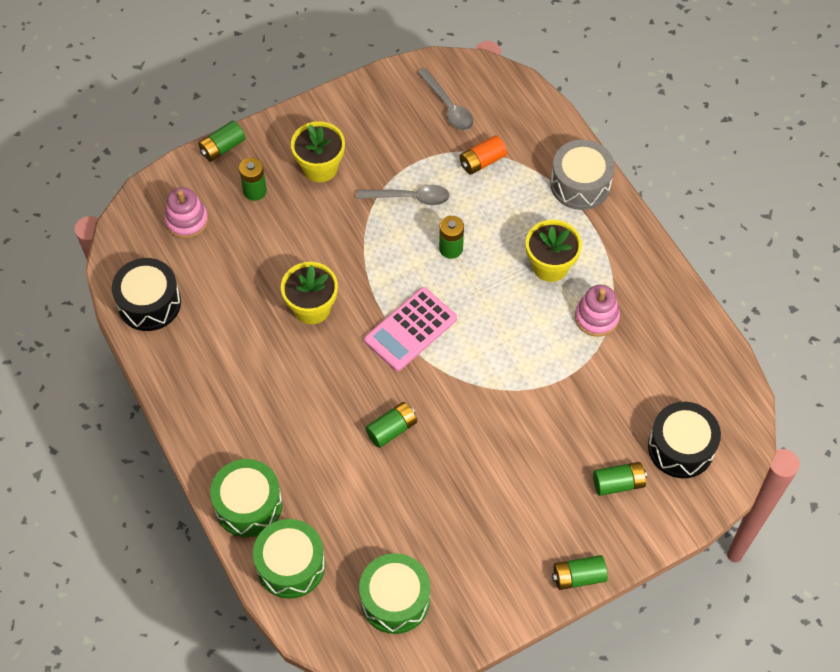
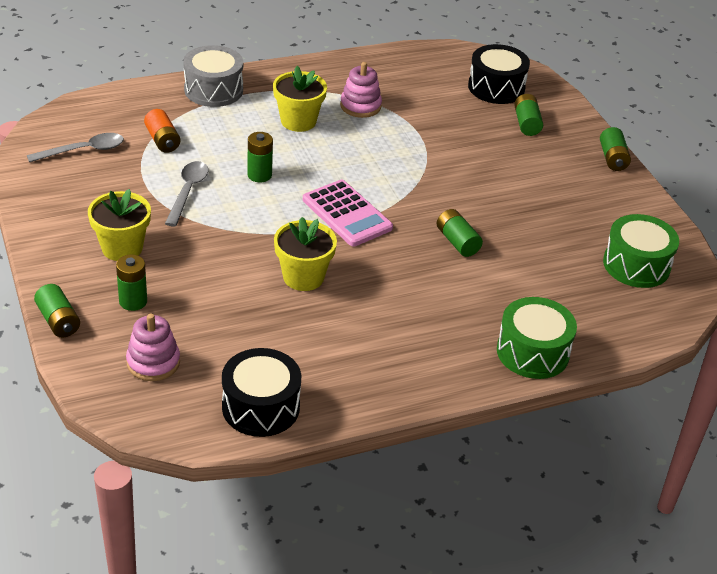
camera: 85 degrees left, 20 degrees down
green drum [253,519,325,599] -> none

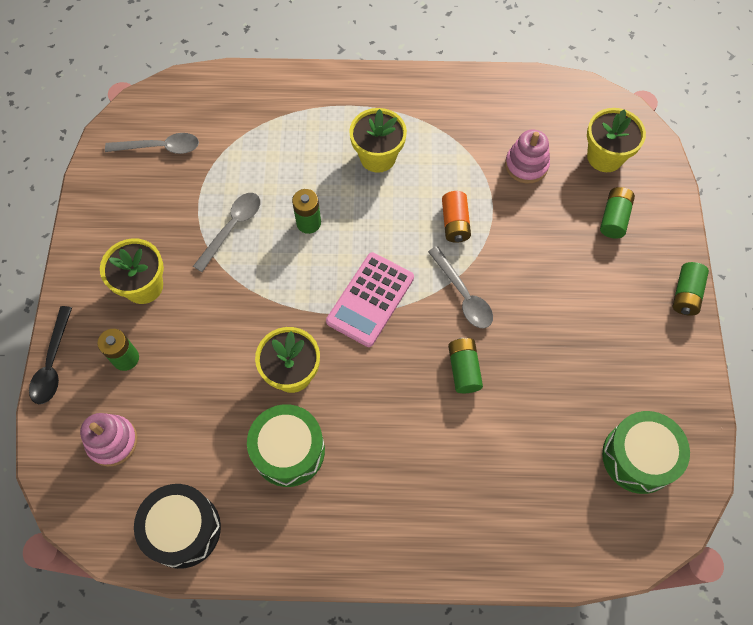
camera: 25 degrees right, 25 degrees up
green battery [34,284,80,337] -> black spoon [29,306,72,404]
orange battery [144,109,180,153] -> orange battery moved to [442,191,471,243]
grey drum [183,45,243,107] -> none
pink calculator [303,180,393,246] -> pink calculator turned 45 degrees clockwise [326,252,414,347]
pink stacking toy [340,62,382,118] -> pink stacking toy moved to [505,129,550,183]
black drum [468,44,530,104] -> yellow flower pot [587,108,646,172]
green drum [497,297,577,379] -> green drum moved to [247,404,325,487]
none -> grey spoon [428,246,493,328]

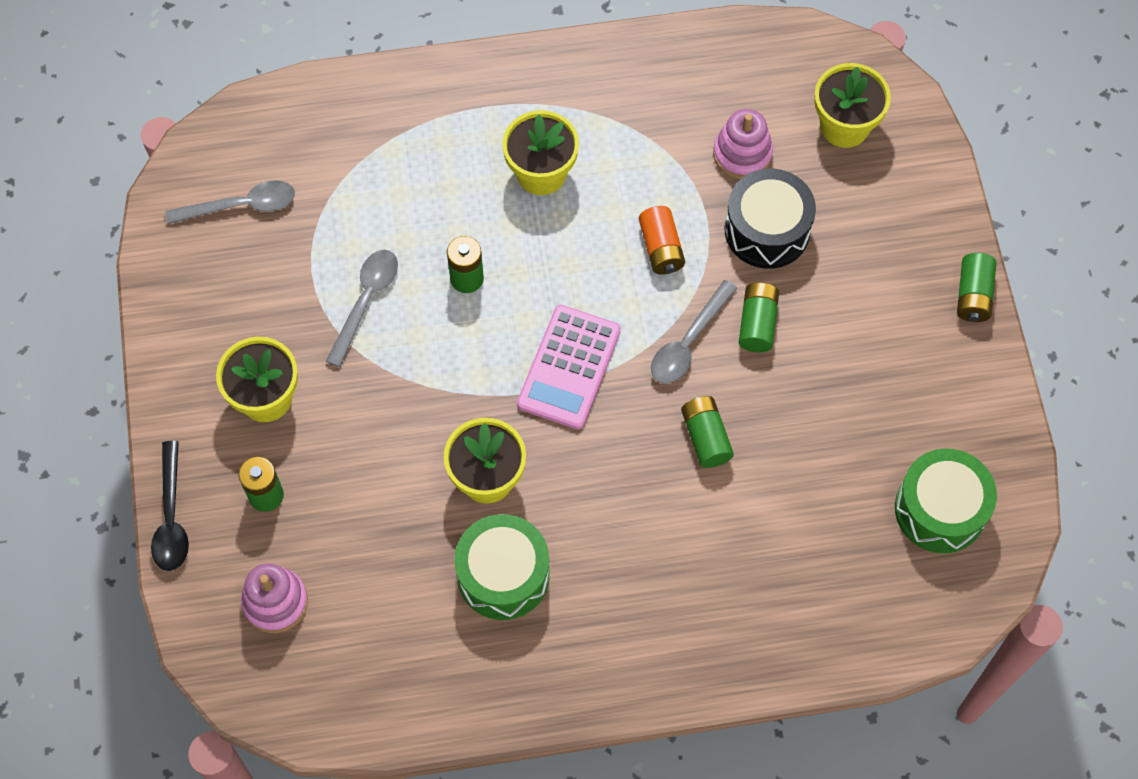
camera: 10 degrees left, 0 degrees up
black drum [134,484,221,569] -> black drum moved to [725,169,816,269]
grey spoon [428,246,493,328] -> grey spoon turned 75 degrees clockwise [651,280,737,383]
green battery [600,187,635,238] -> green battery moved to [739,283,779,352]

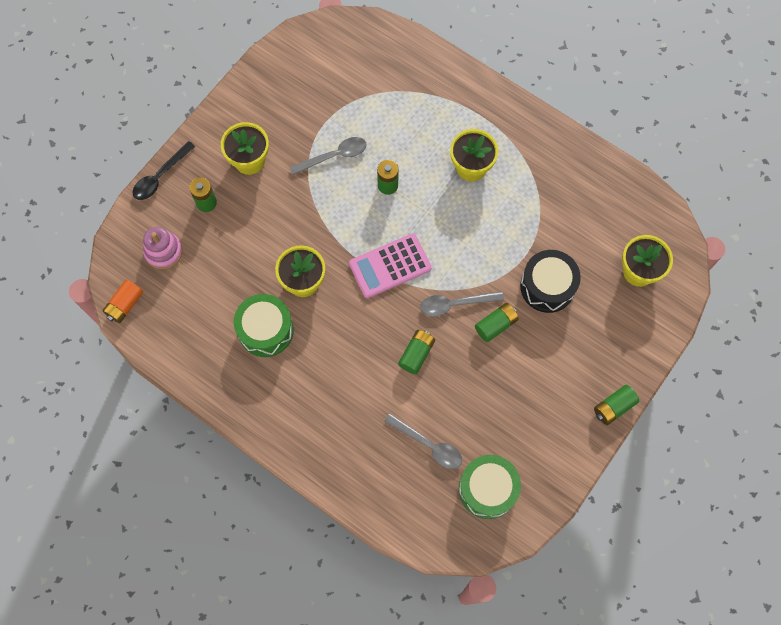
camera: 45 degrees right, 5 degrees up
grey spoon [165,180,295,224] -> grey spoon moved to [384,414,462,469]
orange battery [639,206,685,275] -> orange battery moved to [102,280,143,323]
pink stacking toy [713,109,773,179] -> none

